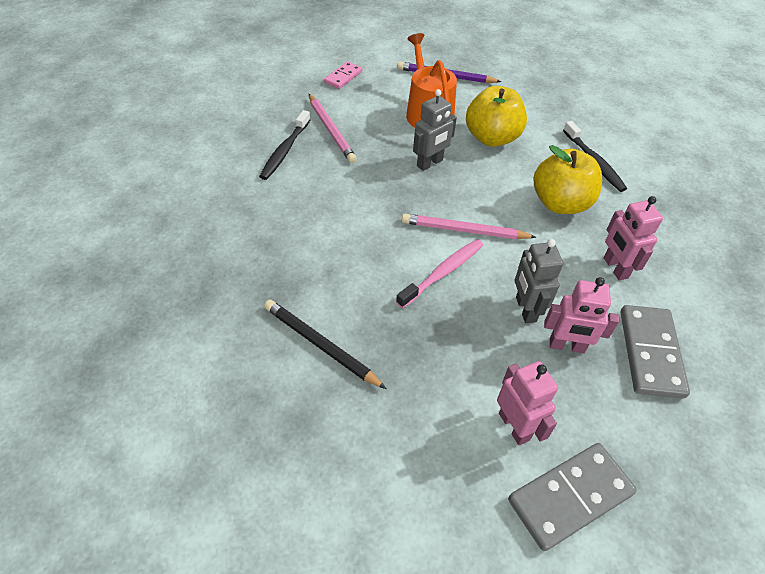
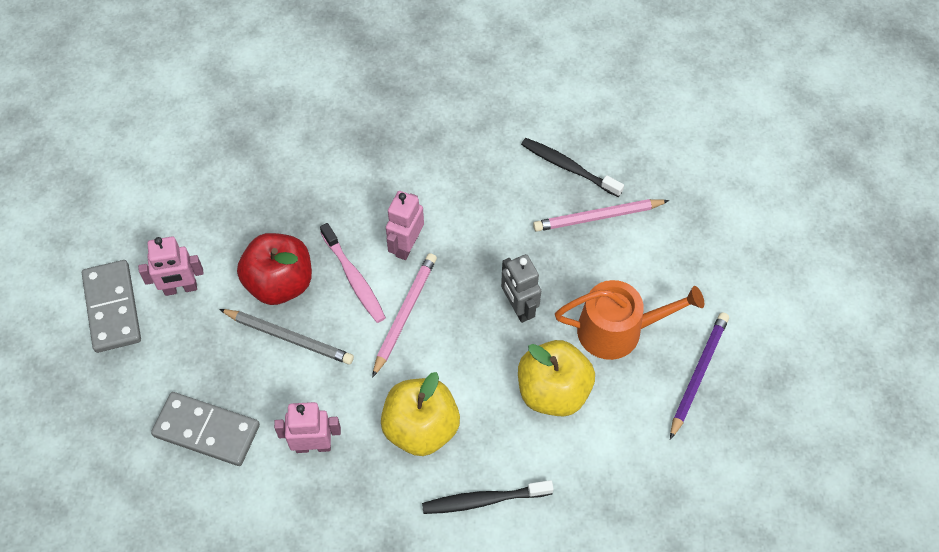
camera: 105 degrees right, 10 degrees up
black pencil [264,300,386,389] -> none
pink domino [324,61,362,89] -> none
grey robot [515,239,563,323] -> grey pencil [219,309,354,365]
pink robot [544,277,619,353] -> pink robot moved to [386,191,424,260]
none -> red apple [237,233,312,305]

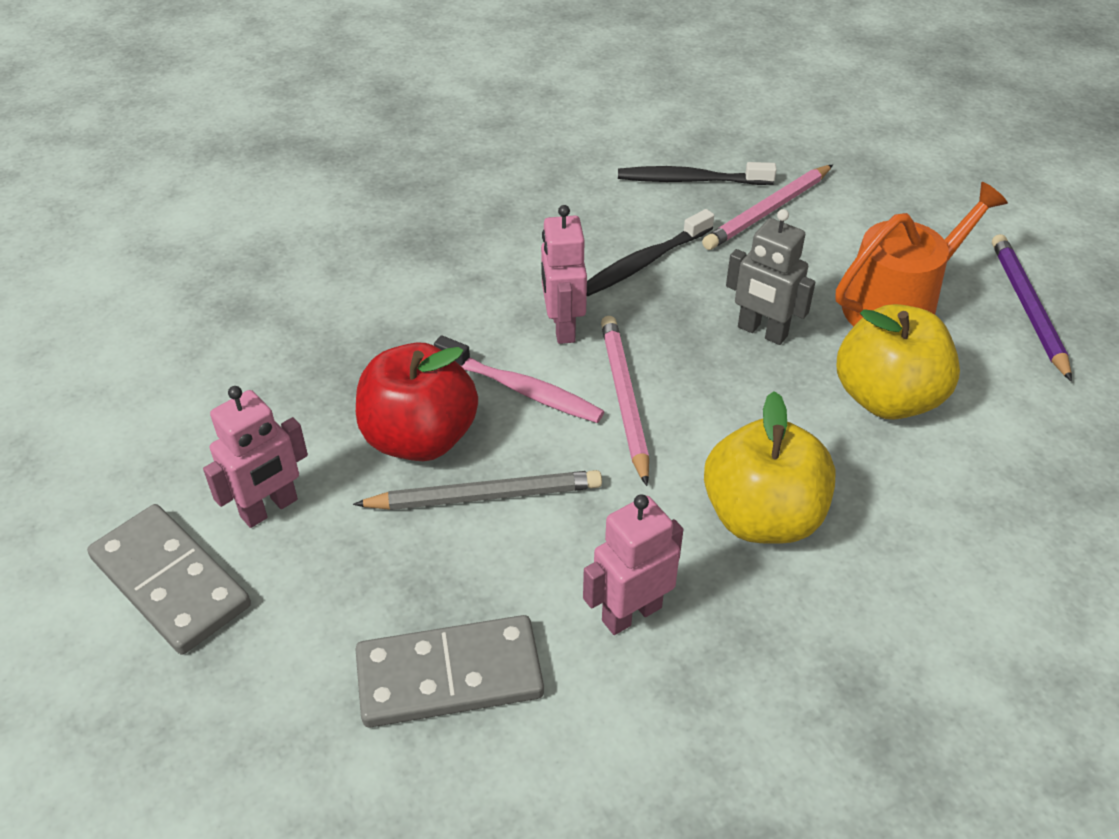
camera: 30 degrees left, 15 degrees down
black toothbrush [422,480,554,514] -> black toothbrush moved to [587,209,714,296]

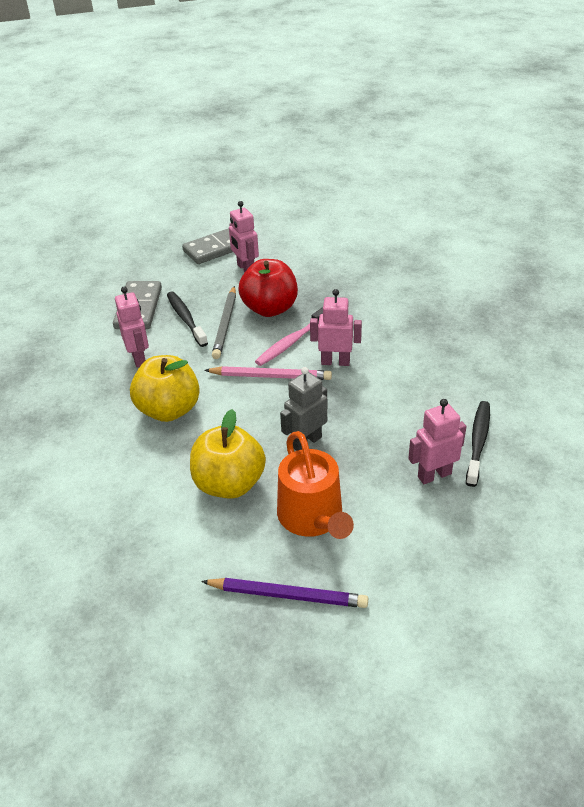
camera: 105 degrees right, 5 degrees down
black toothbrush [587,209,714,296] -> black toothbrush moved to [167,291,208,347]
pink pencil [702,164,833,250] -> pink robot [408,399,466,484]

